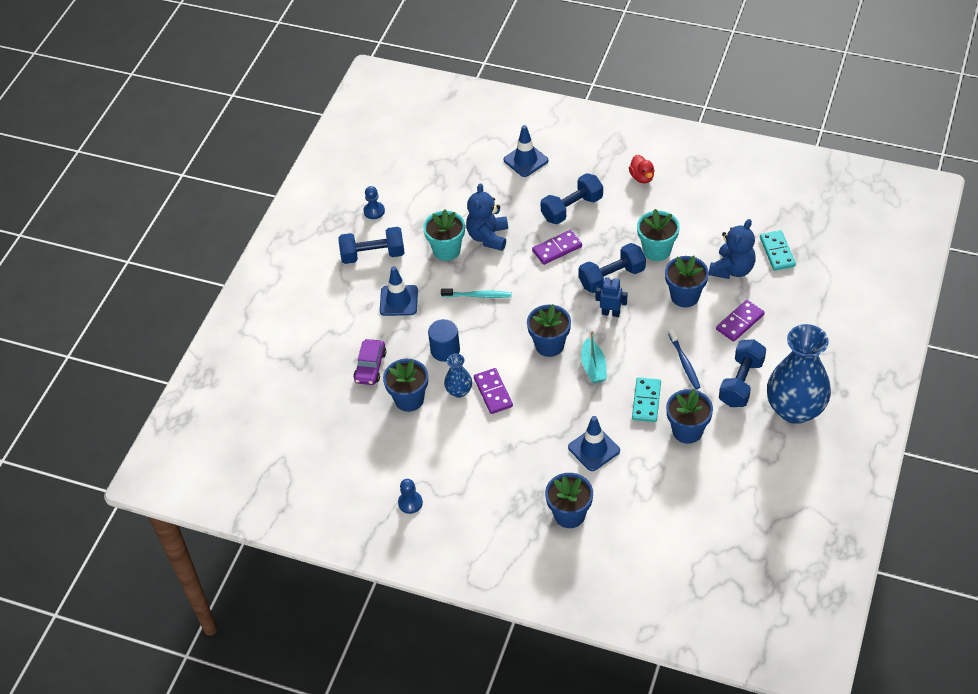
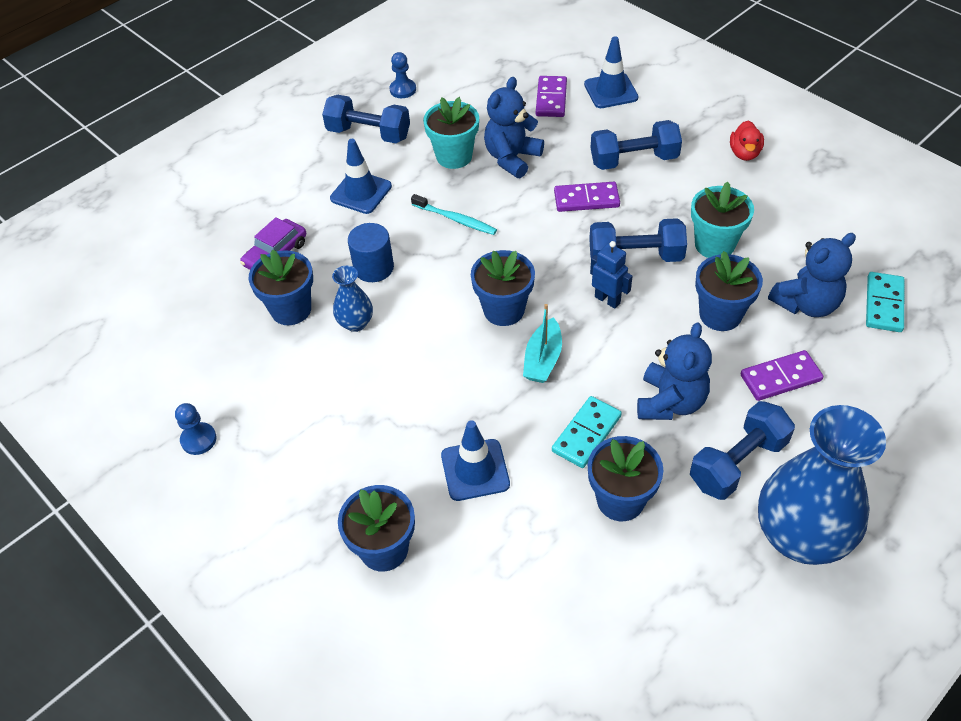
camera: 25 degrees right, 0 degrees up
purple domino [474,368,513,414] -> purple domino moved to [536,76,567,117]
blue toothbrush [668,328,701,389] -> blue teddy bear [637,322,712,420]

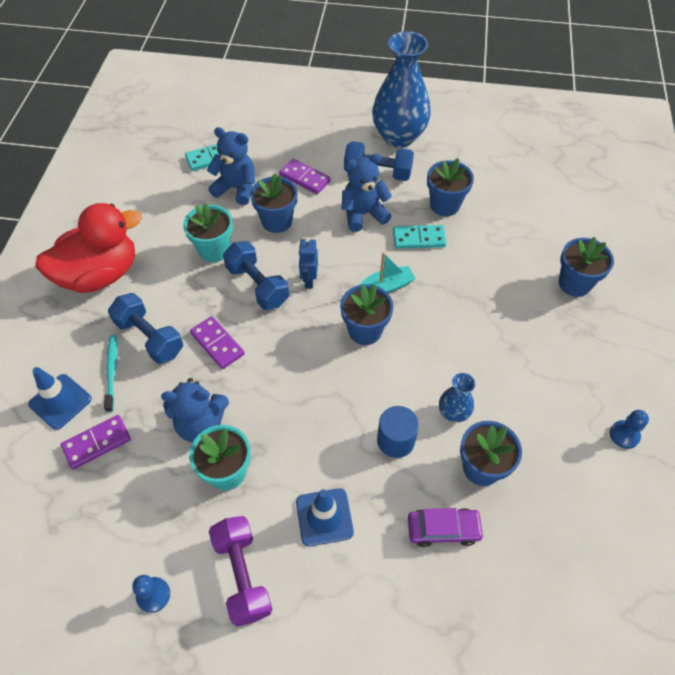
camera: 130 degrees left, 5 degrees up
blue dumbbell [322,95,410,143] -> purple dumbbell [209,516,272,627]
turquoise toothbrush [411,194,497,235] -> turquoise toothbrush moved to [104,335,118,412]
blue traffic cone [441,420,510,501] -> none
red duck [730,121,764,161] -> red duck [35,203,142,293], size x2.39

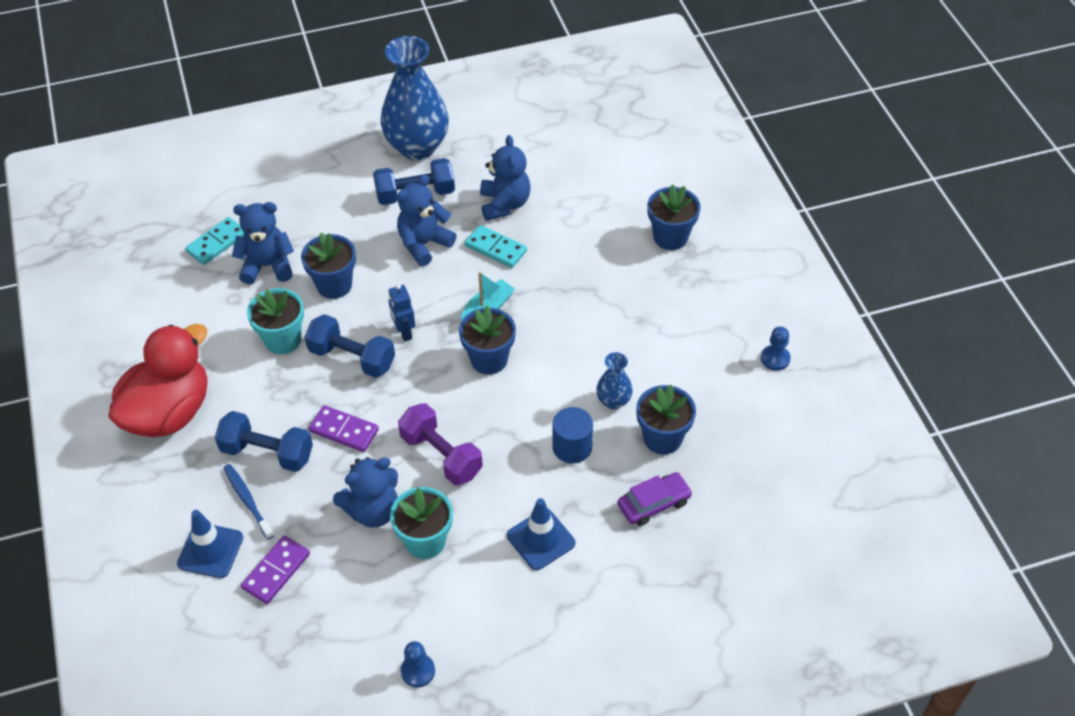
camera: 25 degrees left, 5 degrees down
turquoise toothbrush [104,335,118,412] -> blue toothbrush [223,464,274,539]
purple dumbbell [209,516,272,627] -> purple dumbbell moved to [398,403,483,485]
purple domino [279,159,330,194] -> none
turquoise domino [393,225,446,249] -> turquoise domino turned 60 degrees clockwise [465,225,527,268]
blue flower pot [427,158,474,216] -> blue teddy bear [480,135,531,221]

